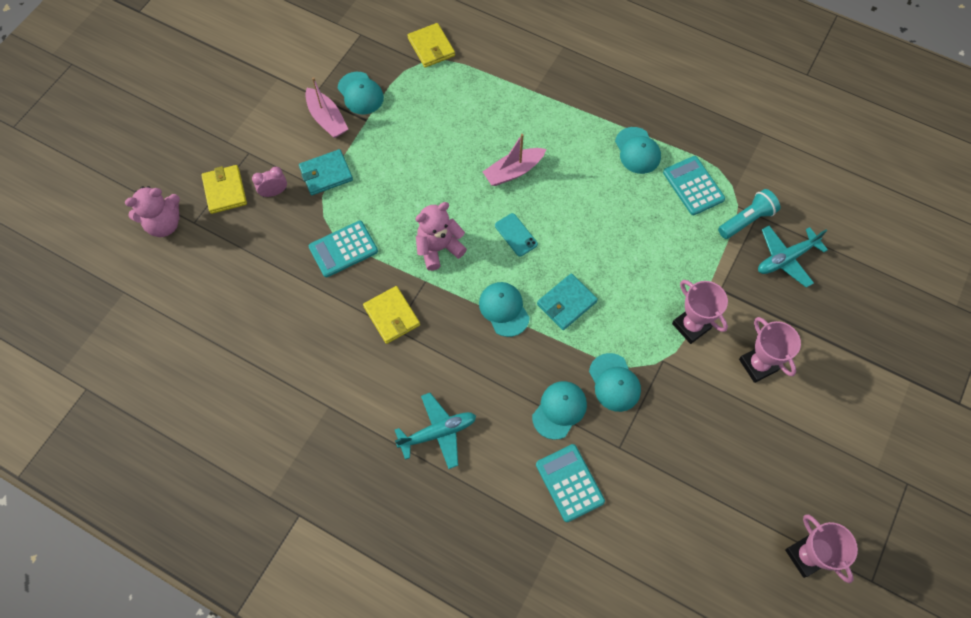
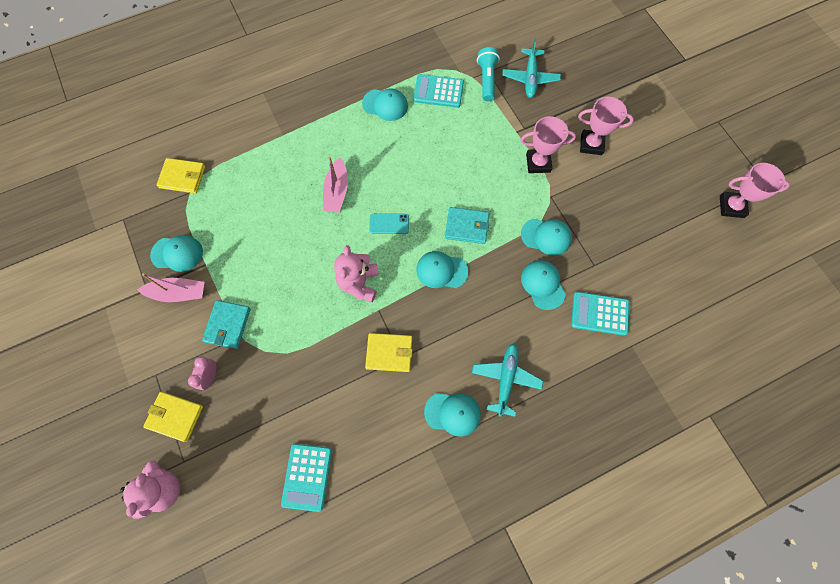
camera: 55 degrees left, 5 degrees up
turquoise calculator [309,221,378,277] -> turquoise calculator moved to [281,444,332,512]
turquoise wallet [537,273,598,330] -> turquoise wallet turned 75 degrees counterclockwise [445,207,489,244]
none -> turquoise cap [424,393,481,436]

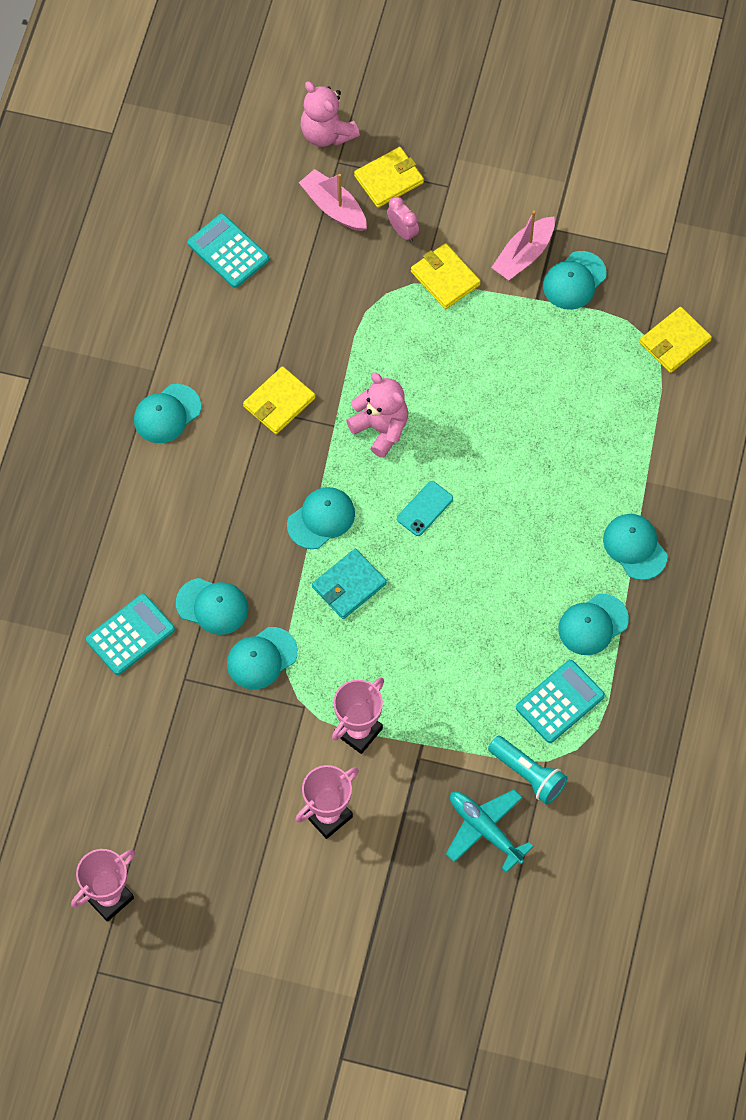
camera: 130 degrees right, 5 degrees down
turquoise wallet [202,300,251,349] -> yellow wallet [411,243,481,309]
pink boat [323,156,348,212] -> pink boat moved to [299,169,367,231]
turquoise plane [472,343,543,417] -> none
none -> turquoise cap [603,514,668,580]

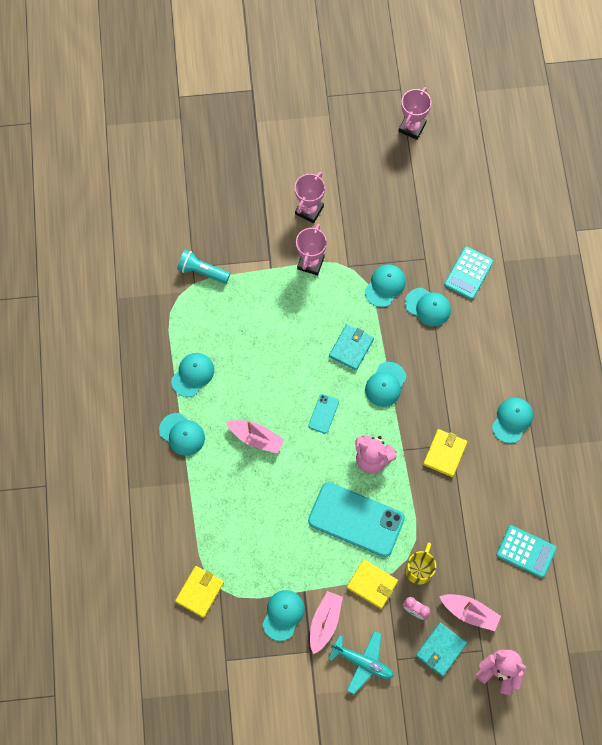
camera: 160 degrees right, 5 degrees up
turquoise cap [176,578,248,635] -> turquoise cap turned 150 degrees counterclockwise [405,288,451,326]
yellow wallet [354,147,424,208] -> turquoise wallet [416,623,467,676]
turquoise plane [446,790,534,873] -> turquoise plane moved to [328,630,394,694]
turquoise calculator [516,660,605,743] -> none
none -> pink boat [226,420,284,454]
none -> turquoise phone [308,482,405,557]
none -> yellow mug [405,542,436,584]

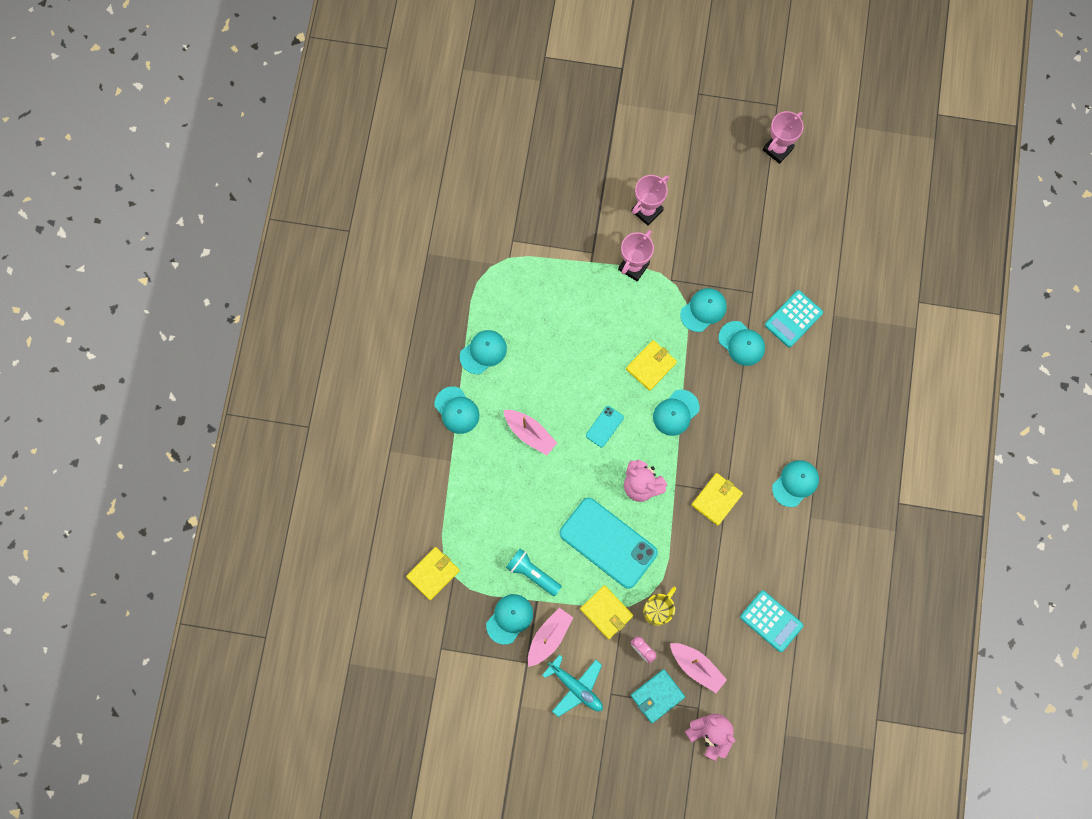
camera: 15 degrees right, 5 degrees up
turquoise flashlight [177,250,230,284] -> turquoise flashlight moved to [506,548,562,596]
turquoise wallet [329,324,374,371] -> yellow wallet [626,340,677,391]

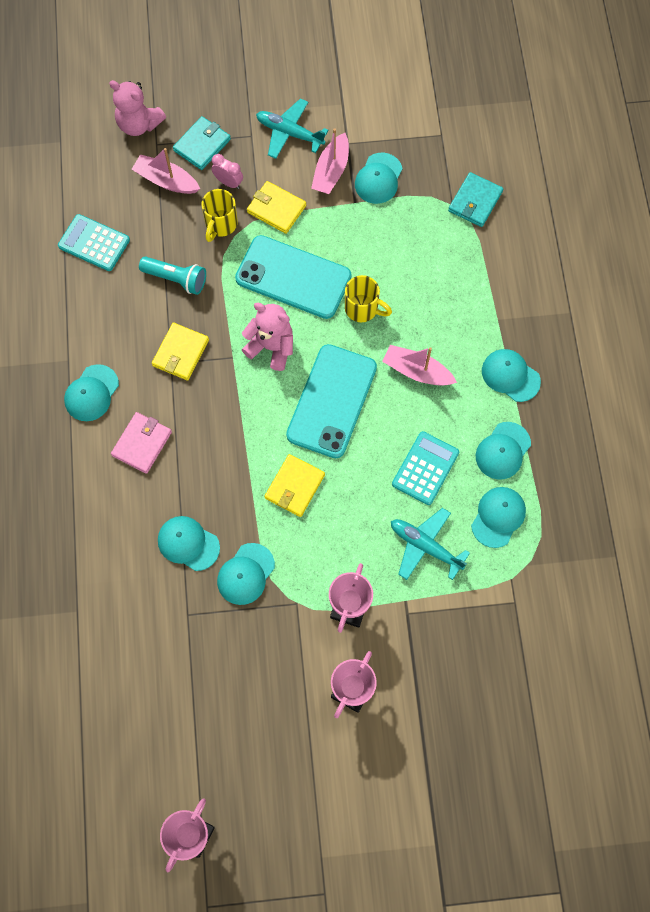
camera: 165 degrees right, 5 degrees down
yellow wallet [406,547,460,600] -> turquoise wallet [448,172,503,227]
turquoise flashlight [506,548,562,596] -> turquoise flashlight moved to [139,257,206,295]
turquoise phone [586,406,624,447] -> turquoise phone [286,344,377,458], size x2.29
turquoise cap [653,390,699,436] -> turquoise cap moved to [471,487,526,548]
turquoise calculator [765,290,823,348] -> turquoise calculator moved to [392,431,459,505]
none -> pink wallet [111,412,172,474]
none -> yellow mug [345,275,392,322]
none -> turquoise plane [391,508,470,580]

